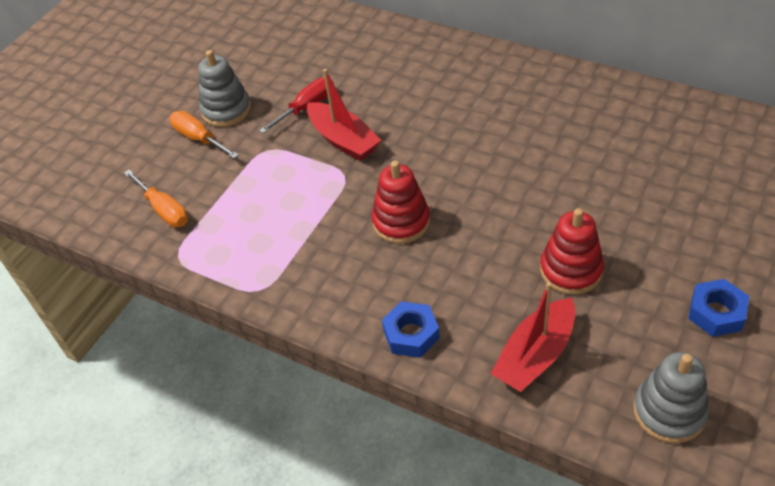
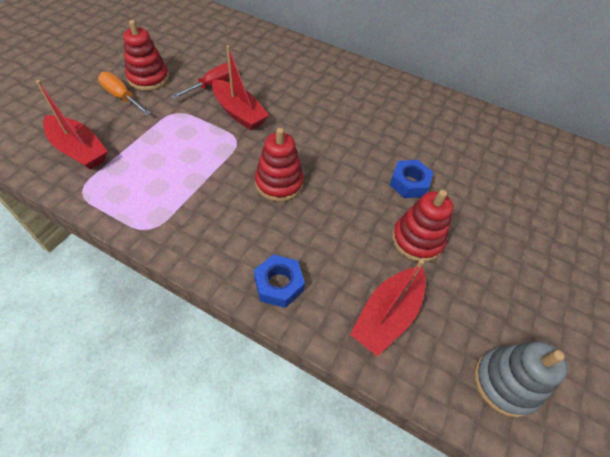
camera: 10 degrees left, 5 degrees up
orange screwdriver [124,170,188,228] -> red boat [36,80,108,170]
grey stacking toy [198,50,251,127] -> red stacking toy [123,20,169,91]
blue nut [688,279,749,337] -> blue nut moved to [389,160,434,198]

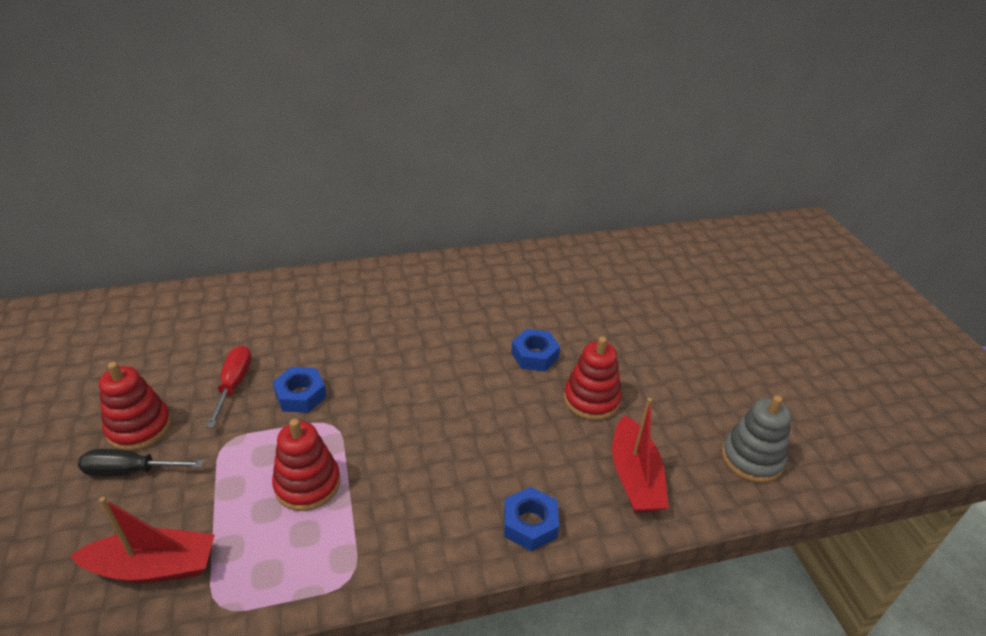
camera: 40 degrees left, 15 degrees down
orange screwdriver [98,72,151,115] -> black screwdriver [78,449,204,476]
red boat [212,45,269,130] -> blue nut [273,367,327,413]
red stacking toy [255,128,304,202] -> red stacking toy moved to [272,419,340,511]

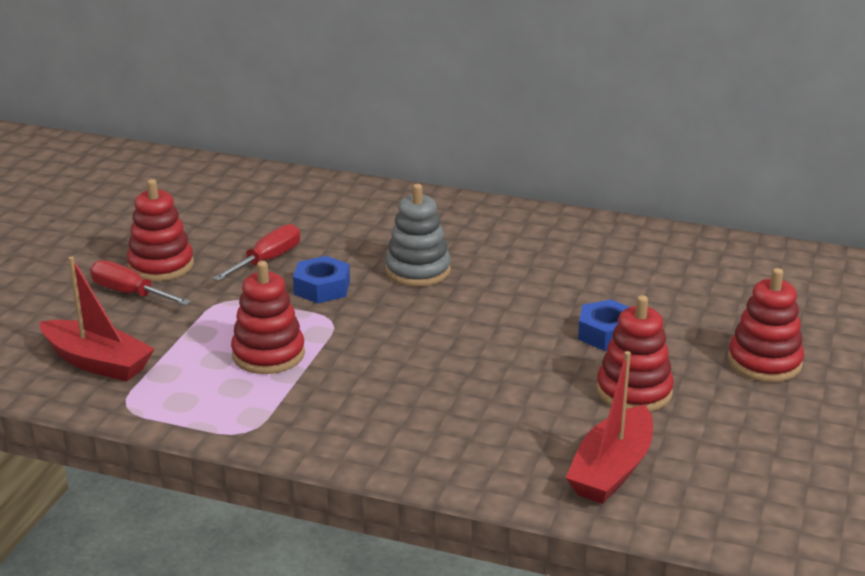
camera: 35 degrees right, 10 degrees down
black screwdriver [78,449,204,476] -> red screwdriver [90,260,191,306]
blue nut [504,487,559,551] -> none
grey stacking toy [722,395,791,483] -> grey stacking toy moved to [385,184,451,287]
none -> red stacking toy [728,268,804,382]

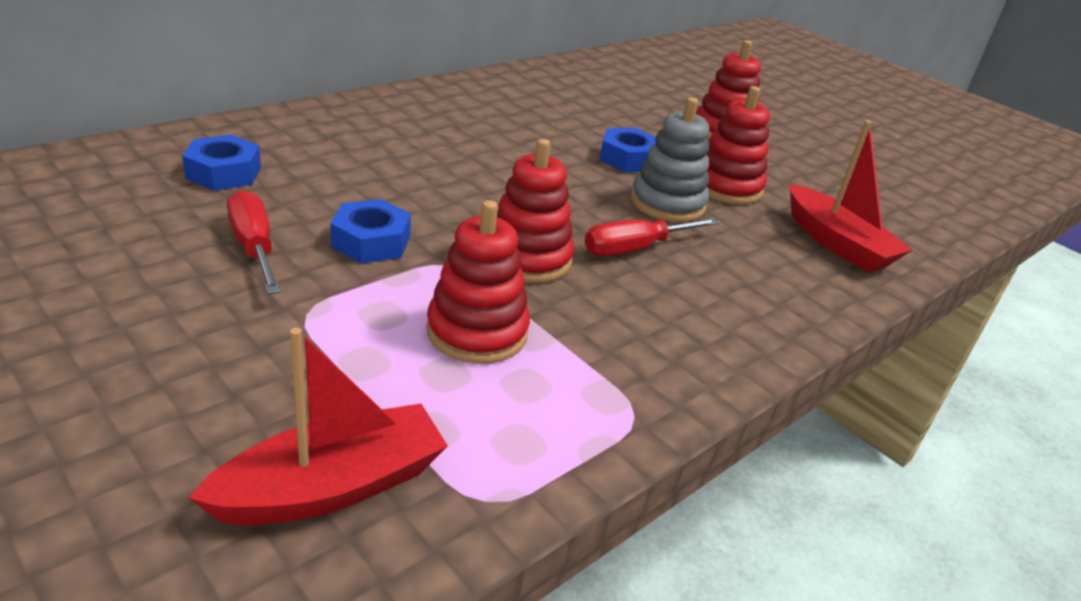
camera: 65 degrees left, 5 degrees up
red screwdriver [90,260,191,306] -> red screwdriver moved to [585,218,719,256]
red stacking toy [127,179,194,281] -> red stacking toy moved to [497,139,574,283]
grey stacking toy [385,184,451,287] -> grey stacking toy moved to [631,97,709,222]
none -> blue nut [182,135,261,191]

